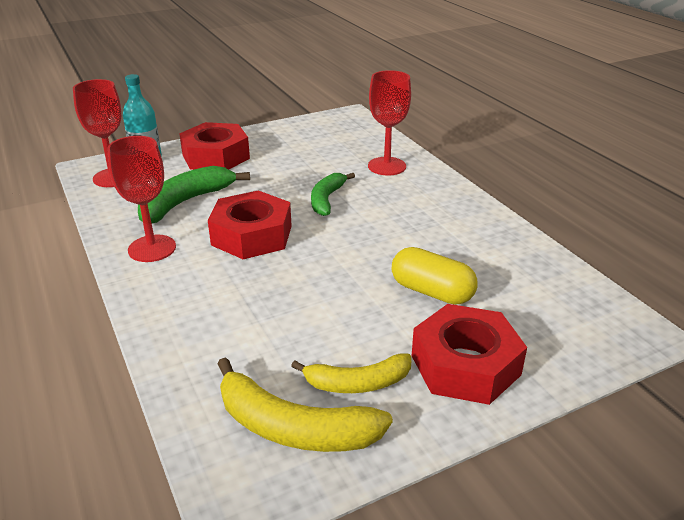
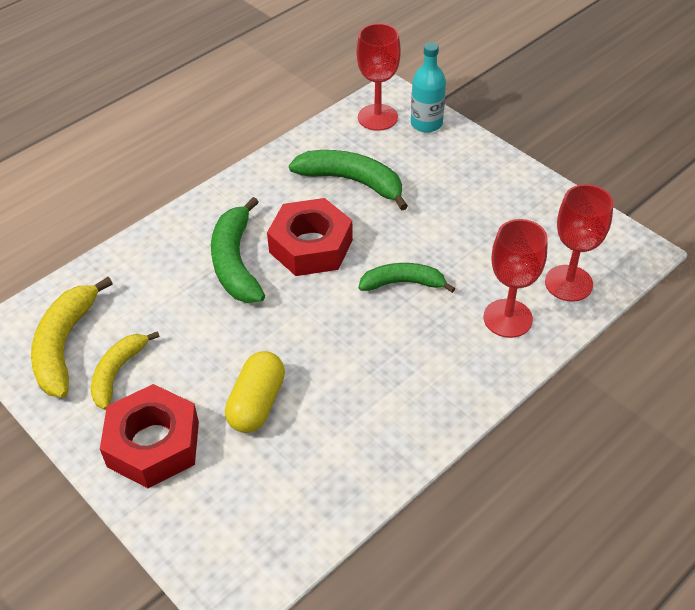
camera: 75 degrees right, 15 degrees up
red goblet [107,136,176,262] -> red goblet moved to [545,184,614,302]
red nut [179,122,250,170] -> none
yellow banana [291,353,411,393] -> yellow banana turned 45 degrees clockwise [91,331,160,410]
none -> green banana [211,197,265,303]

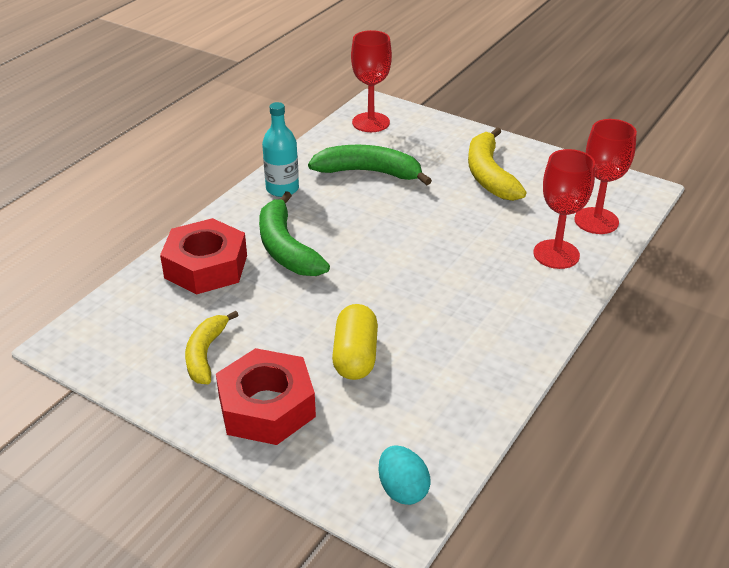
camera: 15 degrees left, 10 degrees down
yellow banana [31,277,113,398] -> yellow banana moved to [468,127,526,201]
red nut [267,198,353,276] -> red nut moved to [160,218,247,295]
green banana [359,263,455,293] -> none
turquoise bottle [411,42,446,133] -> turquoise bottle moved to [262,102,299,197]
none -> turquoise egg [378,445,430,505]

